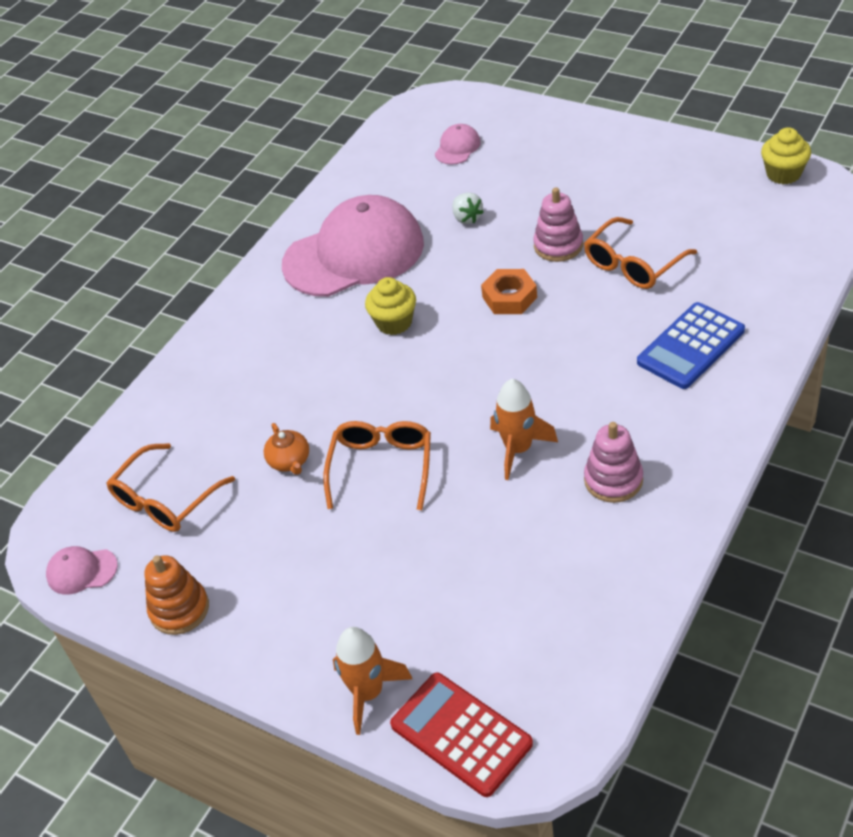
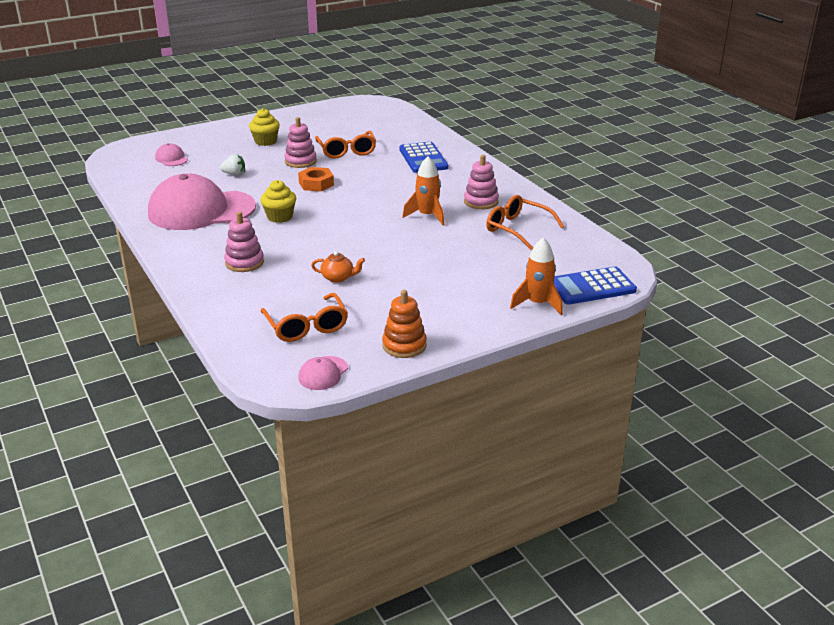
camera: 65 degrees left, 15 degrees down
pink cap [282,195,424,297] -> pink cap turned 105 degrees counterclockwise [148,174,256,230]
orange glasses [324,421,431,510] -> orange glasses moved to [486,195,564,250]
red calculator [390,673,533,797] -> blue calculator [553,267,637,305]
yellow cupcake [761,127,811,184] -> yellow cupcake moved to [249,108,280,146]
none -> pink stacking toy [224,212,264,272]

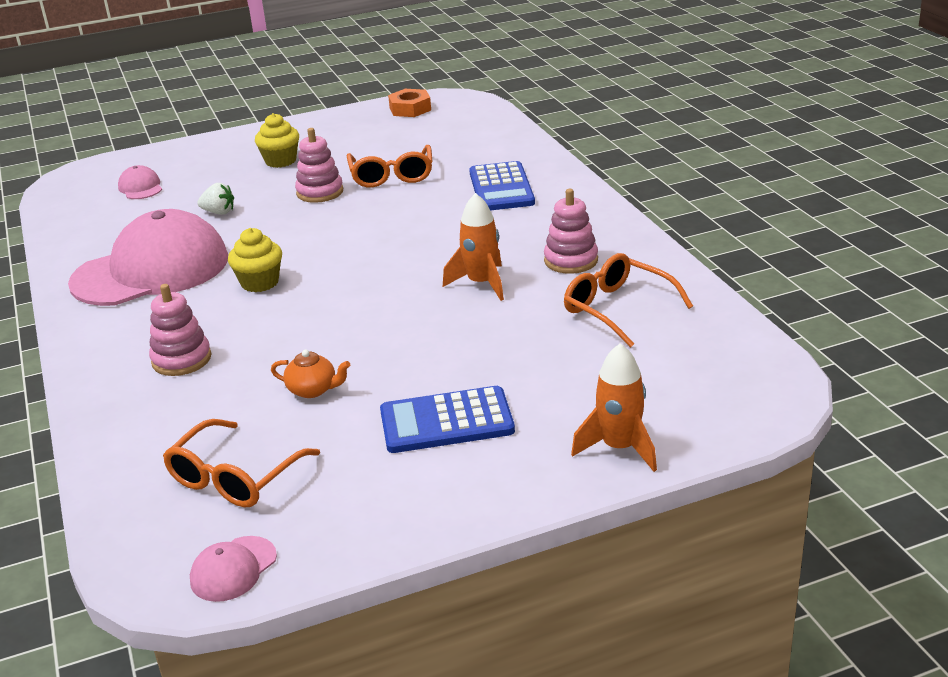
camera: 10 degrees right, 0 degrees up
pink cap [148,174,256,230] -> pink cap turned 150 degrees clockwise [68,209,228,306]
orange glasses [261,293,348,342] -> orange glasses turned 45 degrees clockwise [163,419,320,507]
orange nut [298,167,334,191] -> orange nut moved to [388,89,431,117]
orange stacking toy [382,290,427,358] -> none
blue calculator [553,267,637,305] -> blue calculator moved to [380,386,515,453]

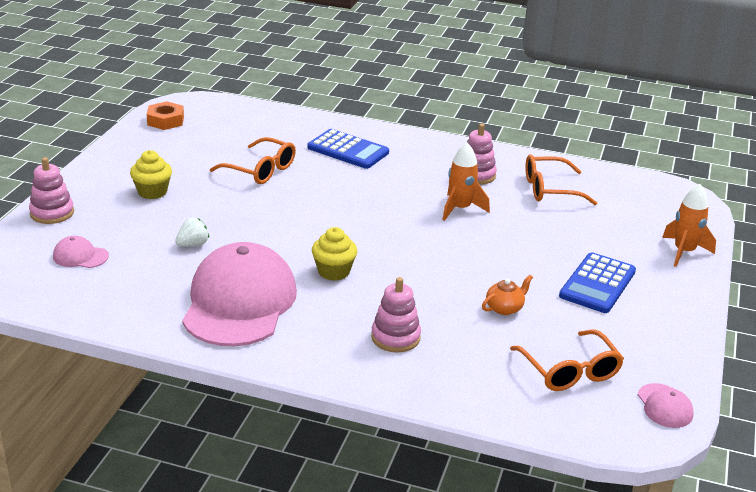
camera: 55 degrees left, 0 degrees up
pink stacking toy [295,128,343,203] -> pink stacking toy moved to [29,157,74,224]

